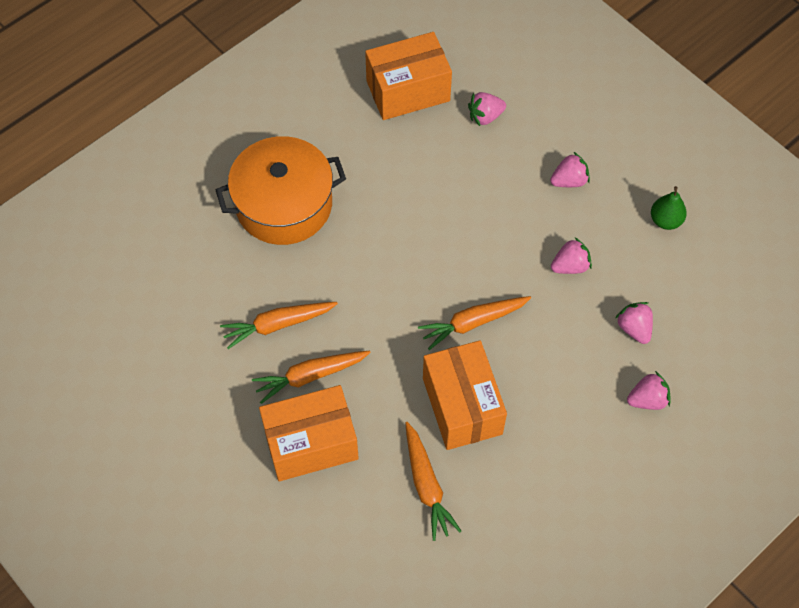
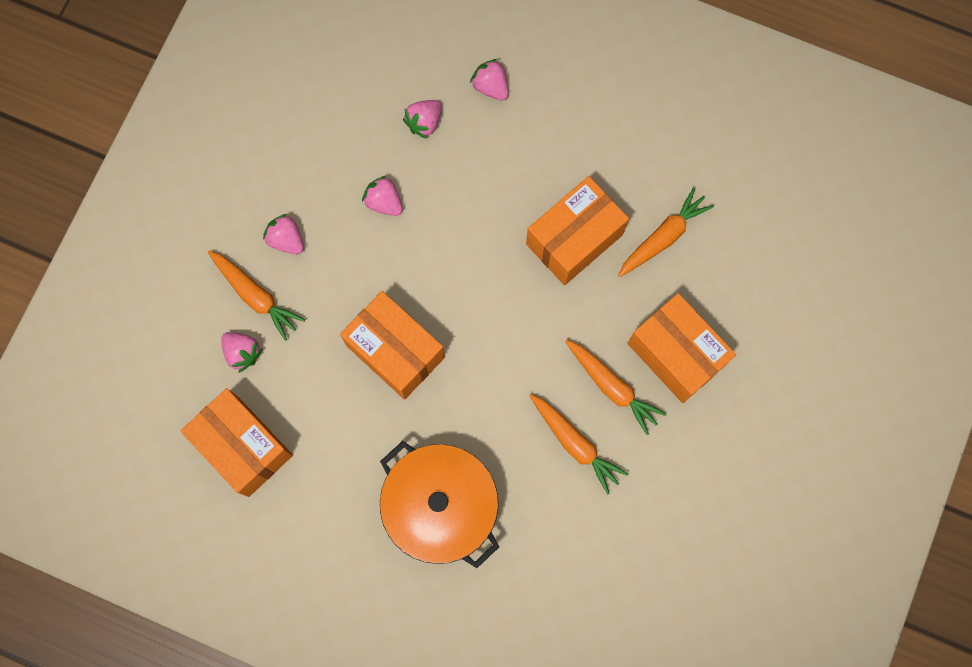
camera: 115 degrees left, 15 degrees up
orange carrot [418,296,531,350] -> orange carrot moved to [208,251,305,341]
green pear [651,186,687,230] -> none
none -> orange box [340,291,445,400]

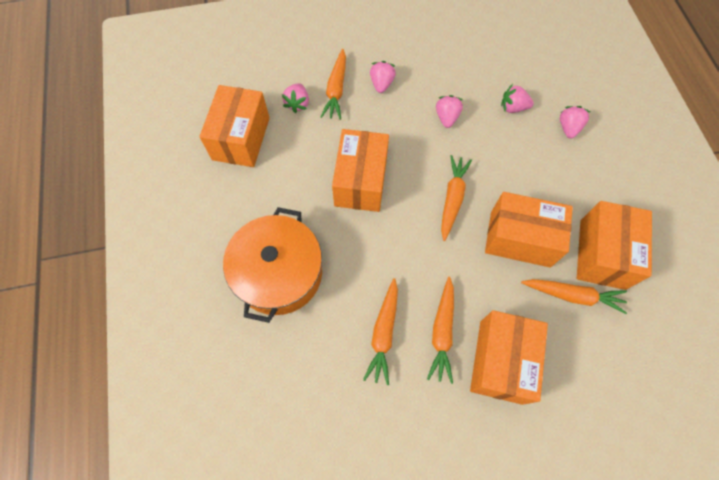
camera: 55 degrees right, 10 degrees down
none -> orange carrot [441,155,472,241]
none -> orange box [577,201,652,290]

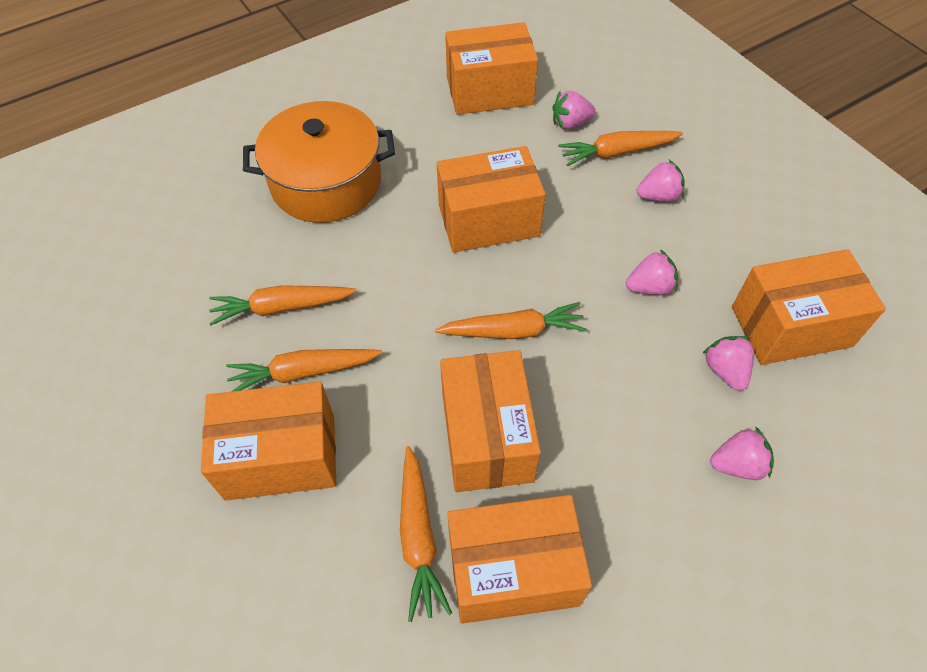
camera: 70 degrees right, 10 degrees down
none -> orange box [732,249,886,365]

